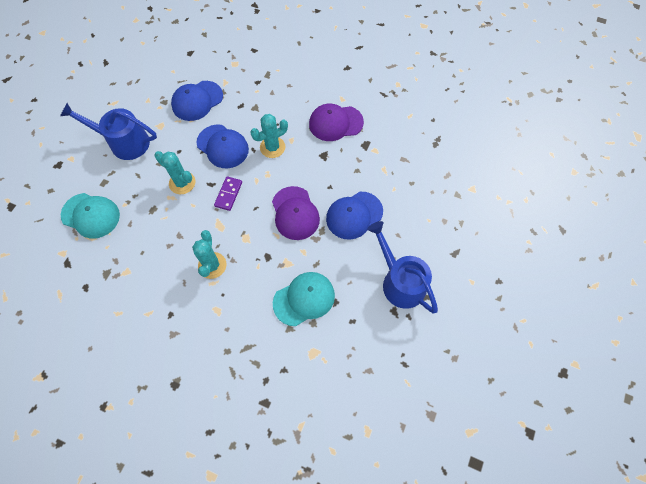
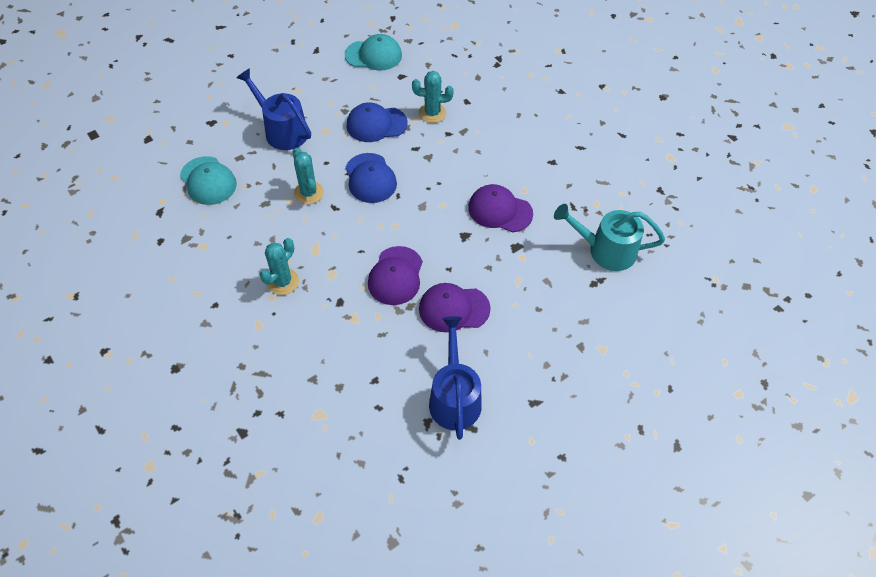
camera: 30 degrees right, 10 degrees down
purple domino [214,176,242,211] -> none
turquoise cactus [250,114,288,158] -> turquoise cactus moved to [412,71,454,123]
turquoise cap [273,272,335,326] -> turquoise cap moved to [345,34,402,71]
blue cap [326,192,383,240] -> purple cap [419,283,491,332]
none -> turquoise watering can [554,204,665,271]

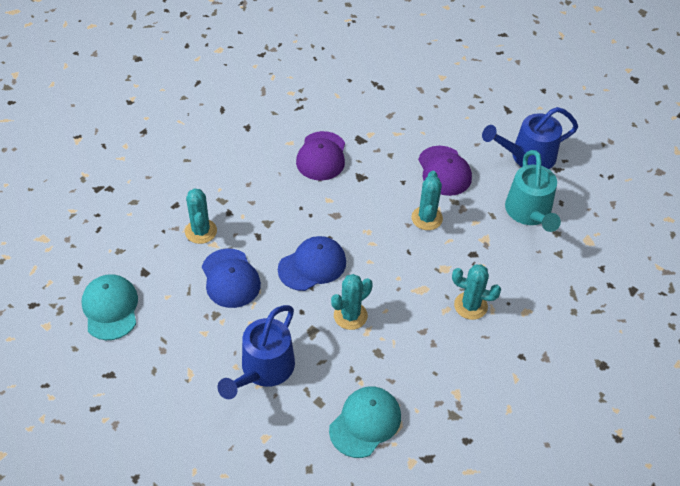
camera: 105 degrees left, 5 degrees down
purple cap [368,246,423,305] -> turquoise cactus [411,171,443,230]
turquoise watering can [554,204,665,271] -> turquoise watering can moved to [505,150,561,232]

